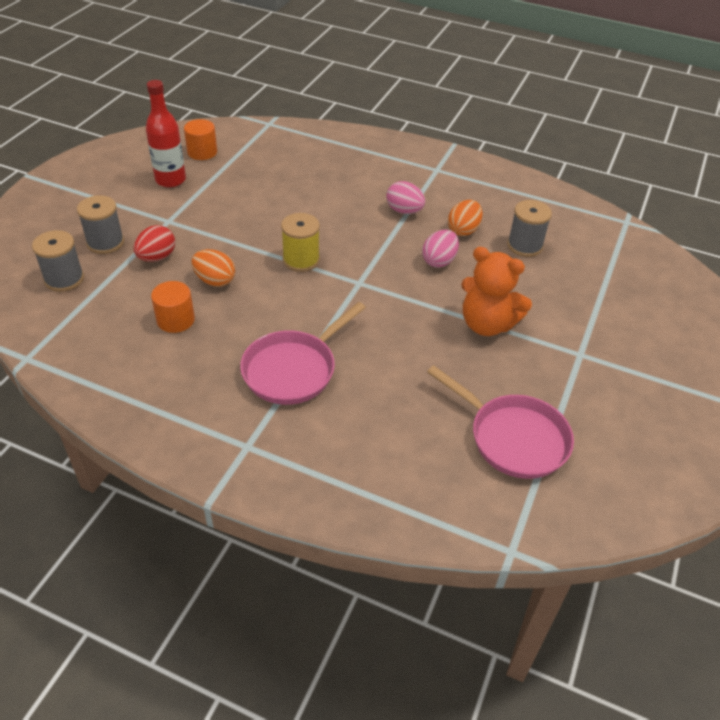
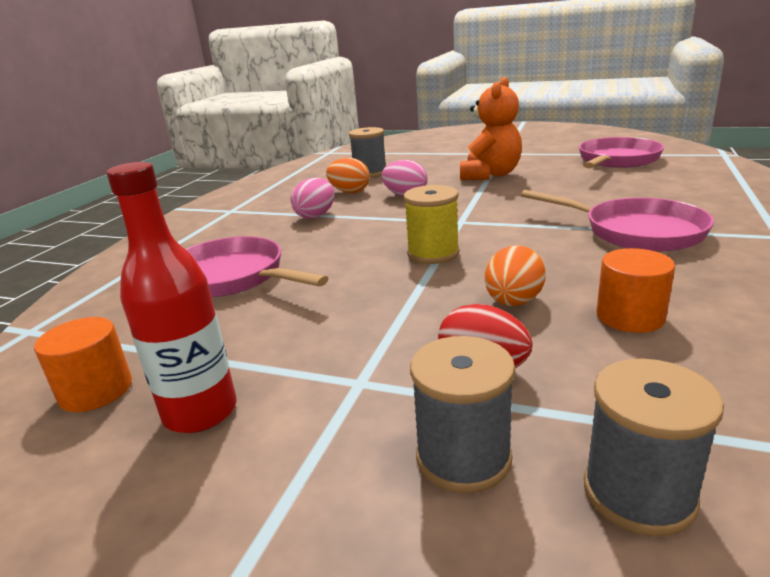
camera: 90 degrees left, 20 degrees down
none -> pink pan [186,236,328,297]

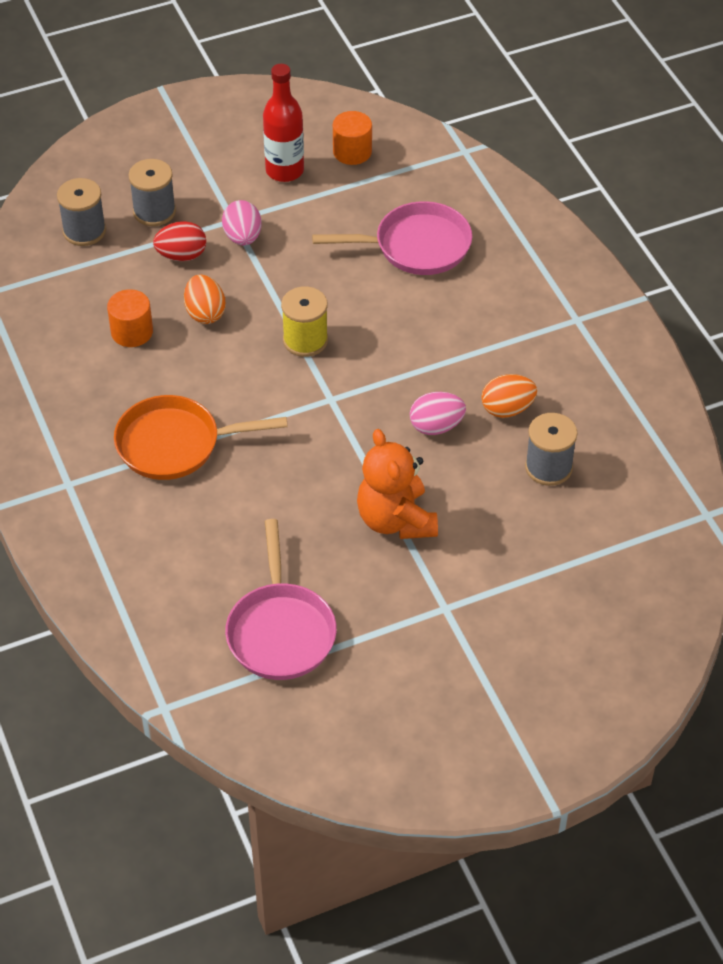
camera: 135 degrees right, 25 degrees up
pink egg [291,178,335,219] -> pink egg moved to [222,200,262,245]
pink pan [521,190,714,252] -> orange pan [114,395,288,480]

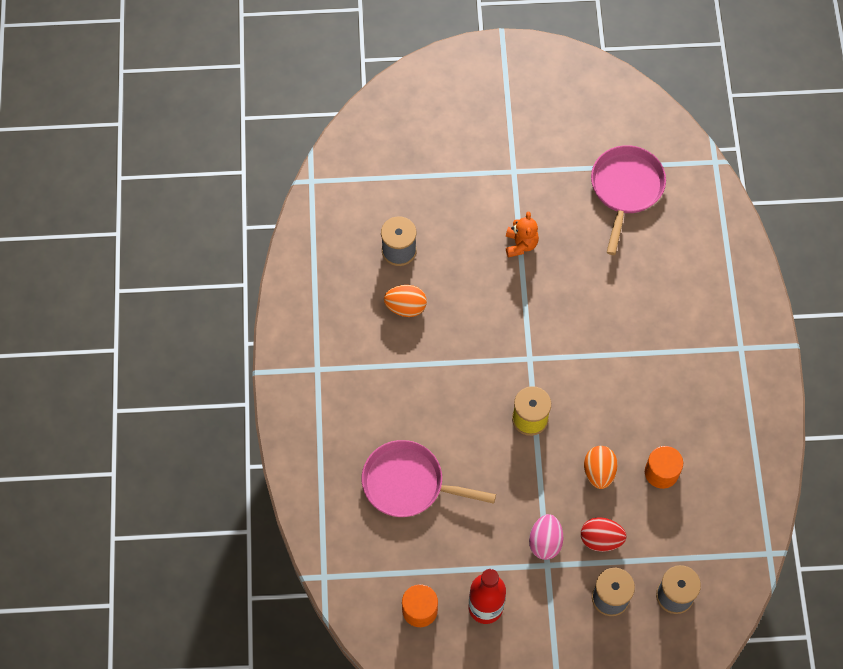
camera: 160 degrees left, 15 degrees up
orange pan [114,395,288,480] -> none
orange teddy bear [357,429,438,539] -> orange teddy bear [506,211,539,257], size x0.60
pink egg [410,392,466,435] -> none

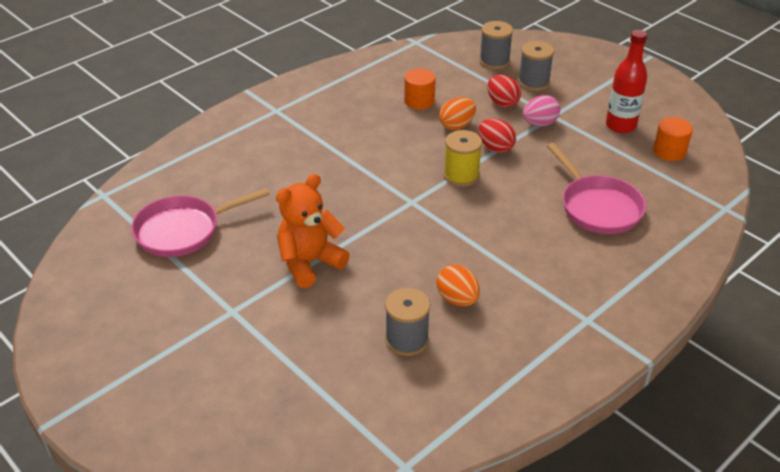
camera: 130 degrees left, 25 degrees down
orange teddy bear [506,211,539,257] -> orange teddy bear [276,174,350,288], size x1.68
none -> red egg [478,118,516,153]

